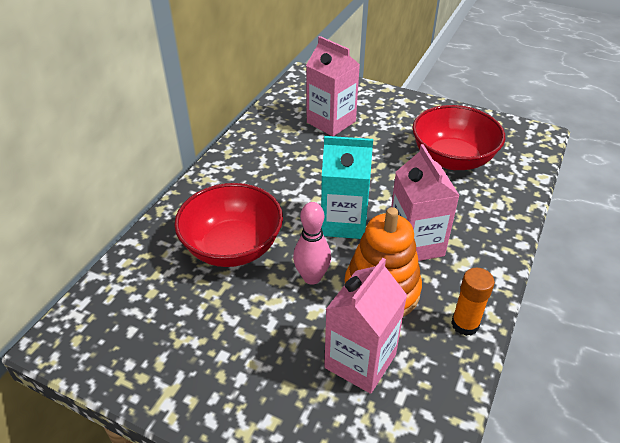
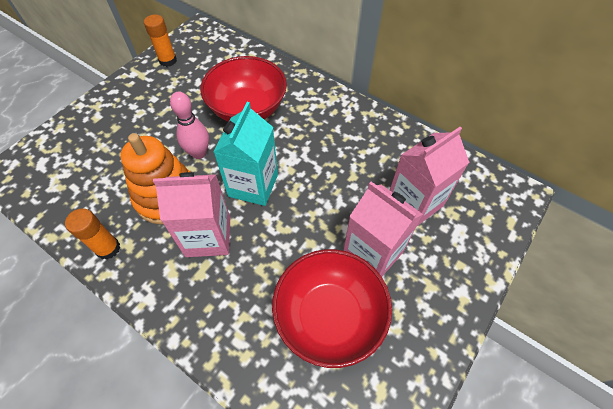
camera: 100 degrees right, 15 degrees up
pink carton [324,258,407,394] -> pink carton moved to [343,182,423,276]
none -> orange glue stick [144,14,177,67]

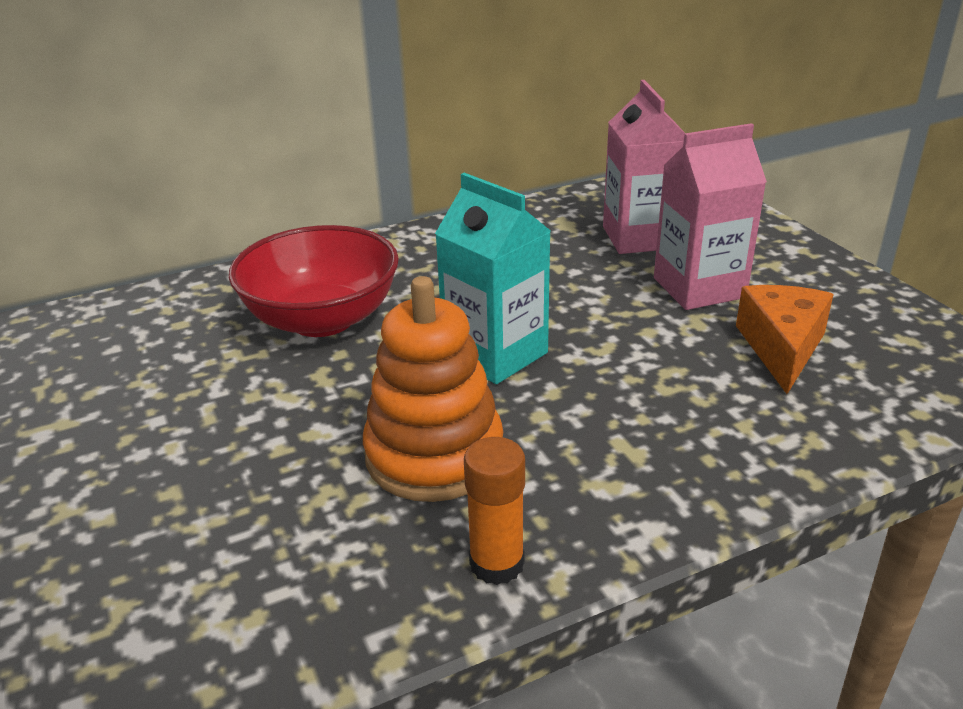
camera: 60 degrees left, 25 degrees down
orange glue stick [144,14,177,67] -> none
pink carton [153,172,230,257] -> none
pink bowling pin [170,92,209,159] -> none
red bowl [272,249,392,368] -> orange cheese [736,285,834,394]

